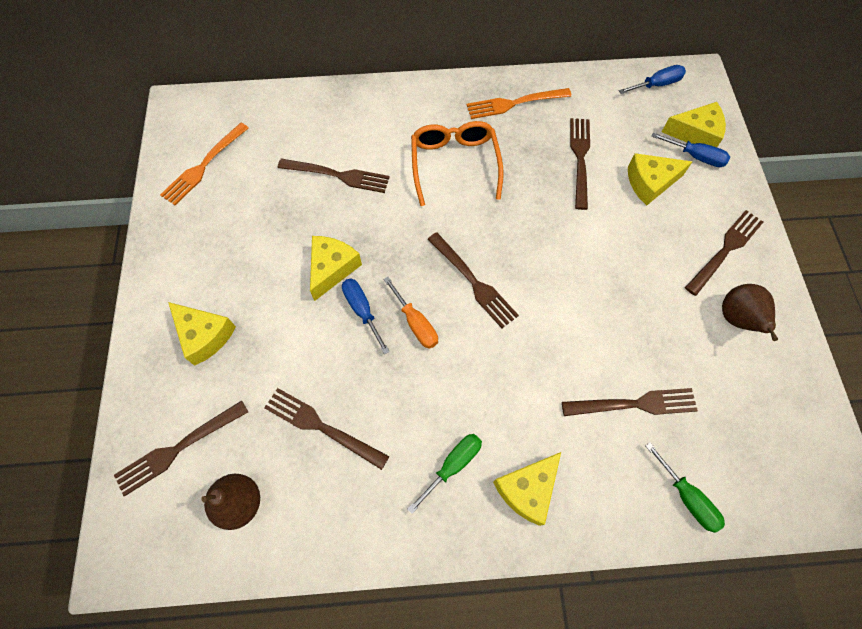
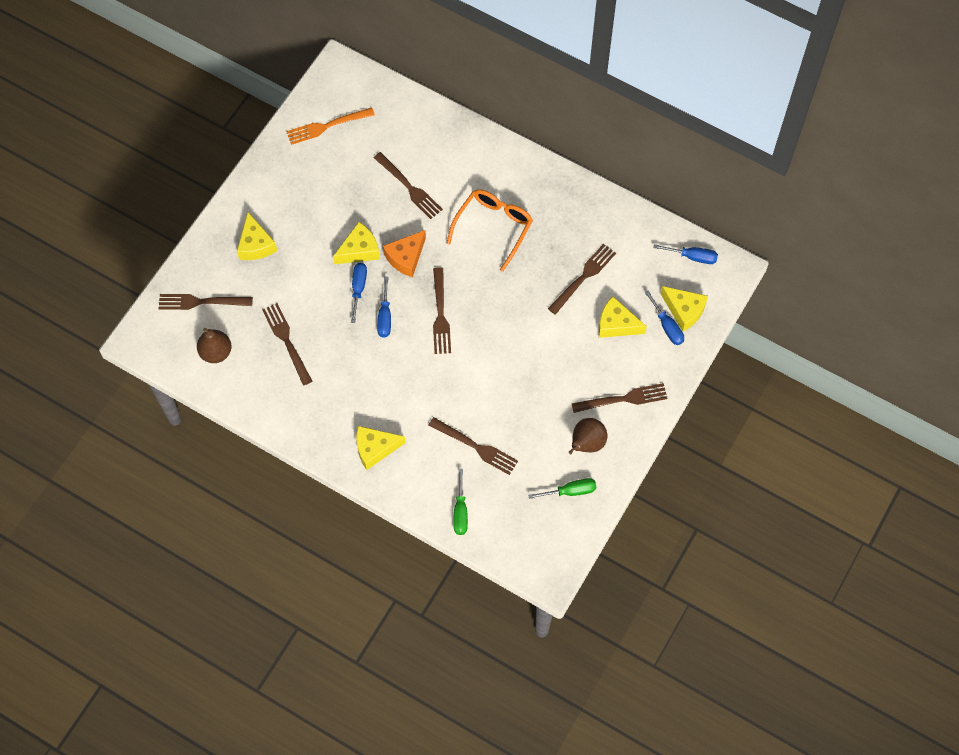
camera: 35 degrees right, 0 degrees up
orange screwdriver [383,277,438,349] -> blue screwdriver [377,277,391,338]
green screwdriver [407,434,482,514] -> green screwdriver moved to [528,478,596,499]
orange fork [467,88,572,119] -> none
none -> orange cheese [383,230,426,277]

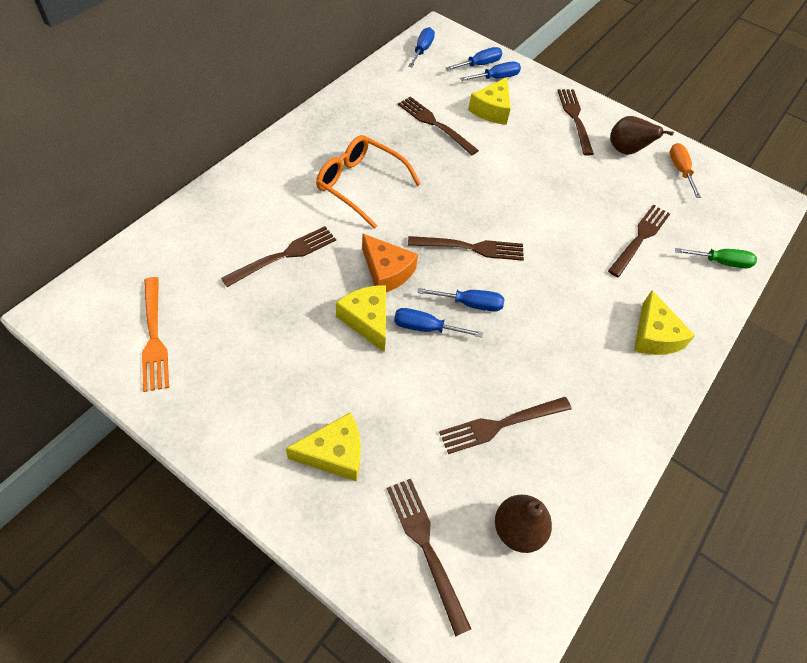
camera: 90 degrees left, 10 degrees down
brown fork [159,294,253,310] -> brown fork turned 150 degrees clockwise [387,479,471,637]
green screwdriver [528,478,596,499] -> orange screwdriver [670,143,701,198]
yellow cheese [661,286,708,332] -> blue screwdriver [446,47,502,70]

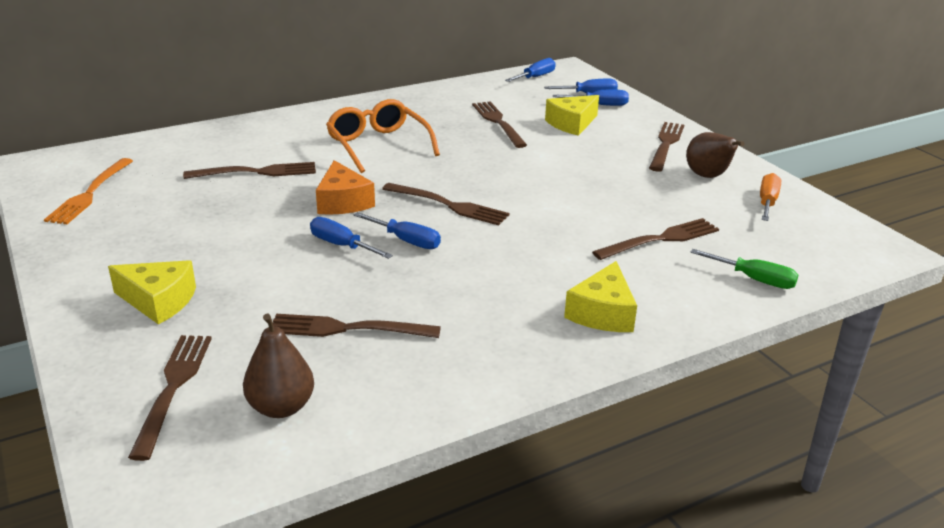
camera: 30 degrees right, 25 degrees down
yellow cheese [336,285,386,352] -> none

